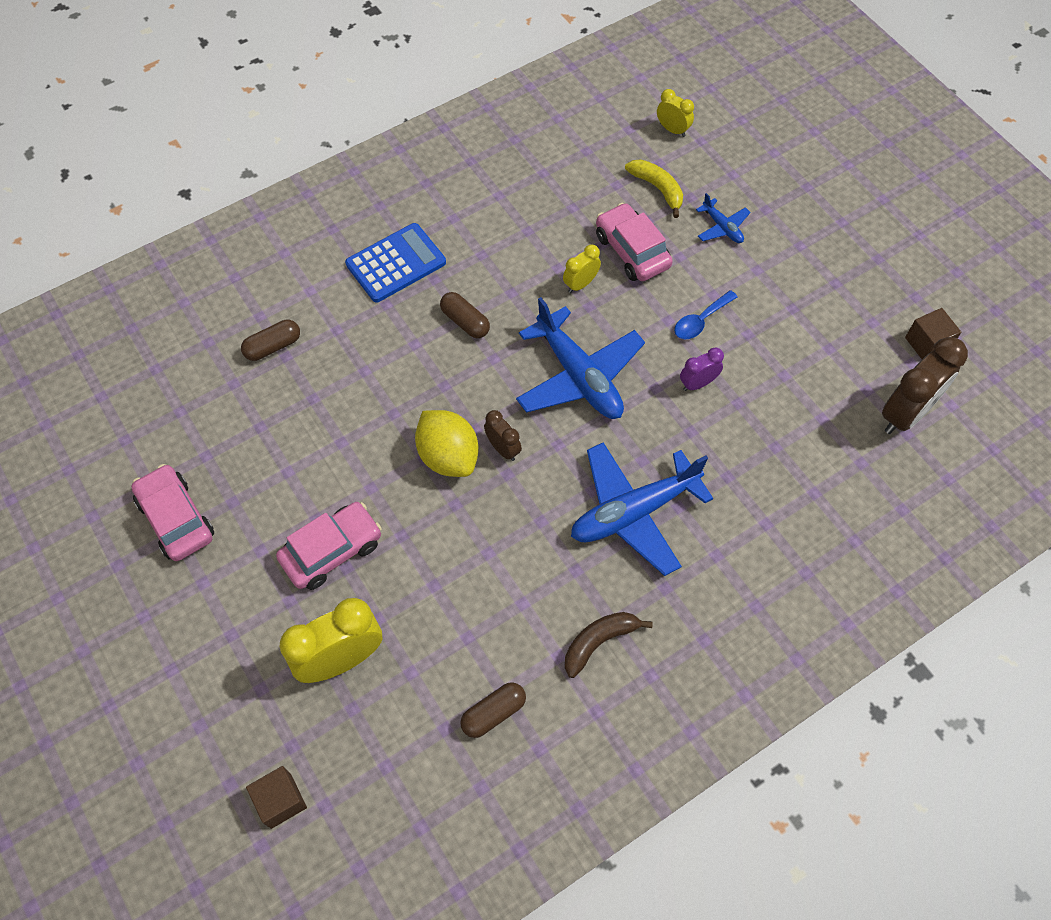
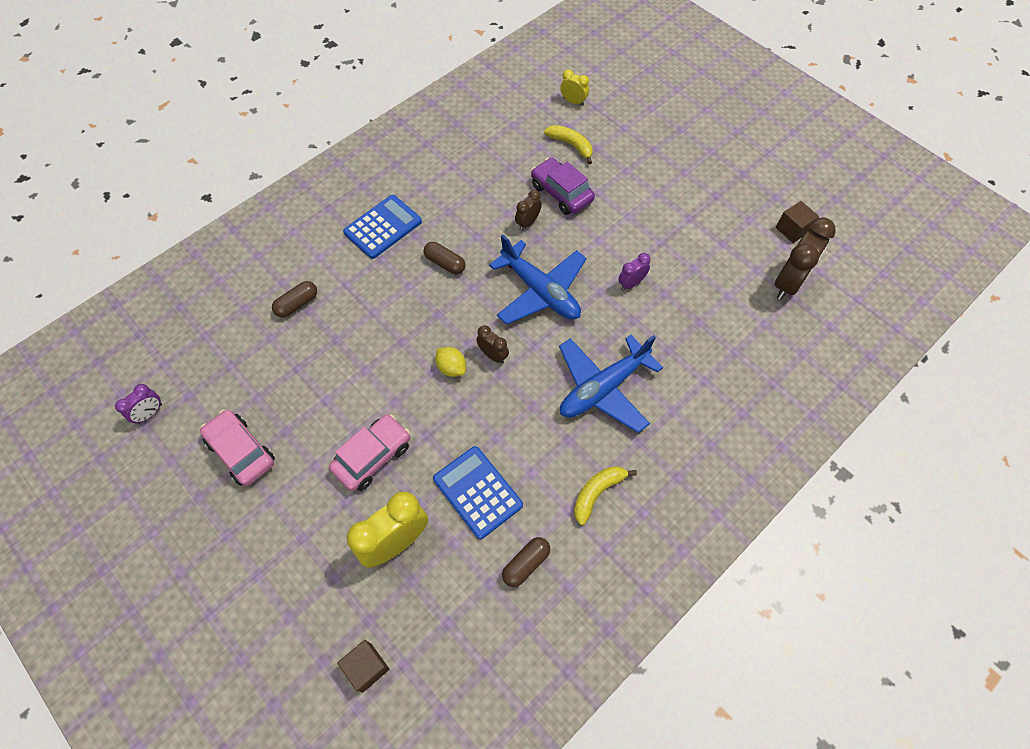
camera: 10 degrees left, 0 degrees up
yellow lemon [415,410,479,477] -> yellow lemon [436,347,466,377], size x0.59
yellow clock [563,245,601,293] -> brown clock [515,190,542,231]
brown banana [565,612,653,678] -> yellow banana [574,466,637,525]
pink car [596,203,673,281] -> purple car [531,158,595,215]
blue spoon [674,290,738,339] -> none
blue plane [696,193,751,243] -> none
none -> purple clock [115,384,162,424]
none -> blue calculator [433,446,523,539]

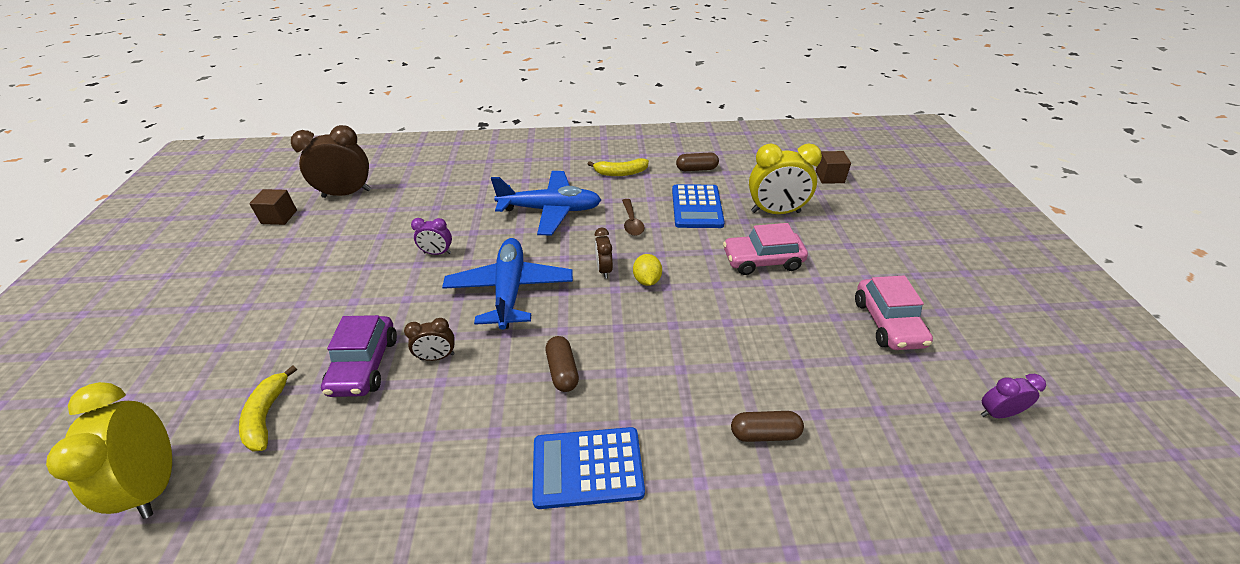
camera: 140 degrees left, 20 degrees down
yellow clock [560,69,589,106] -> yellow clock [46,382,172,519], size x1.92
none -> brown spoon [622,199,645,236]

